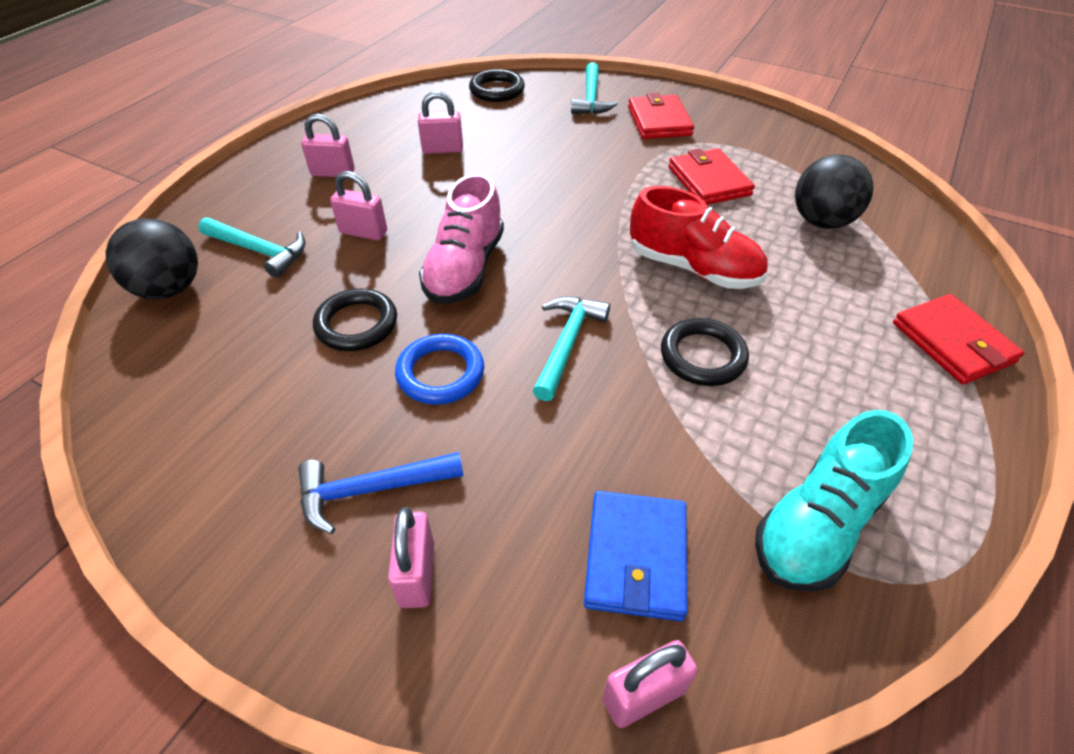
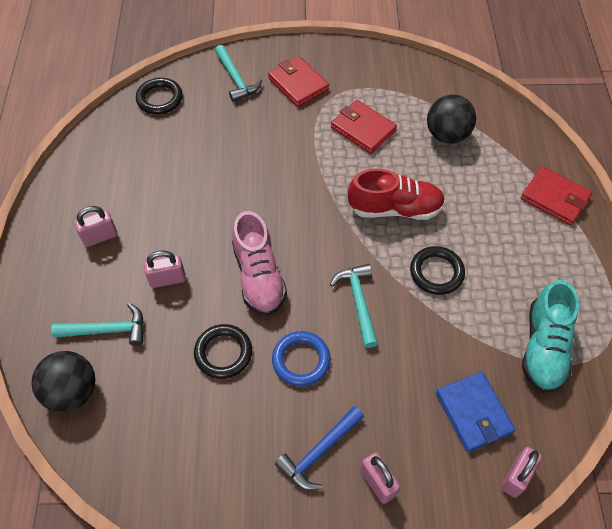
camera: 30 degrees left, 10 degrees up
pink padlock [418,91,463,154] -> none

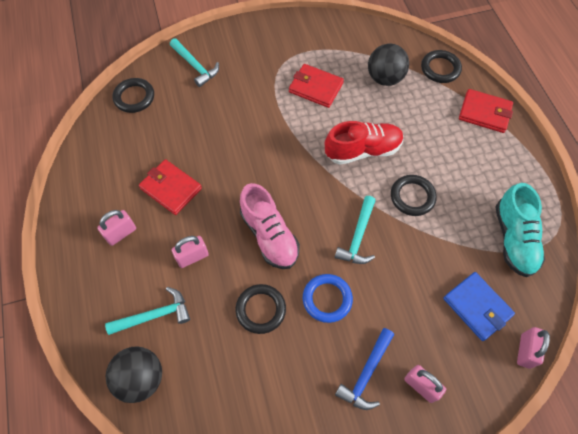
camera: 15 degrees left, 5 degrees up
red wallet [268,56,329,107] -> red wallet moved to [139,159,202,215]
turquoise hammer [330,264,378,348] -> turquoise hammer turned 135 degrees counterclockwise [335,196,376,264]
none -> black ring [421,50,462,83]

